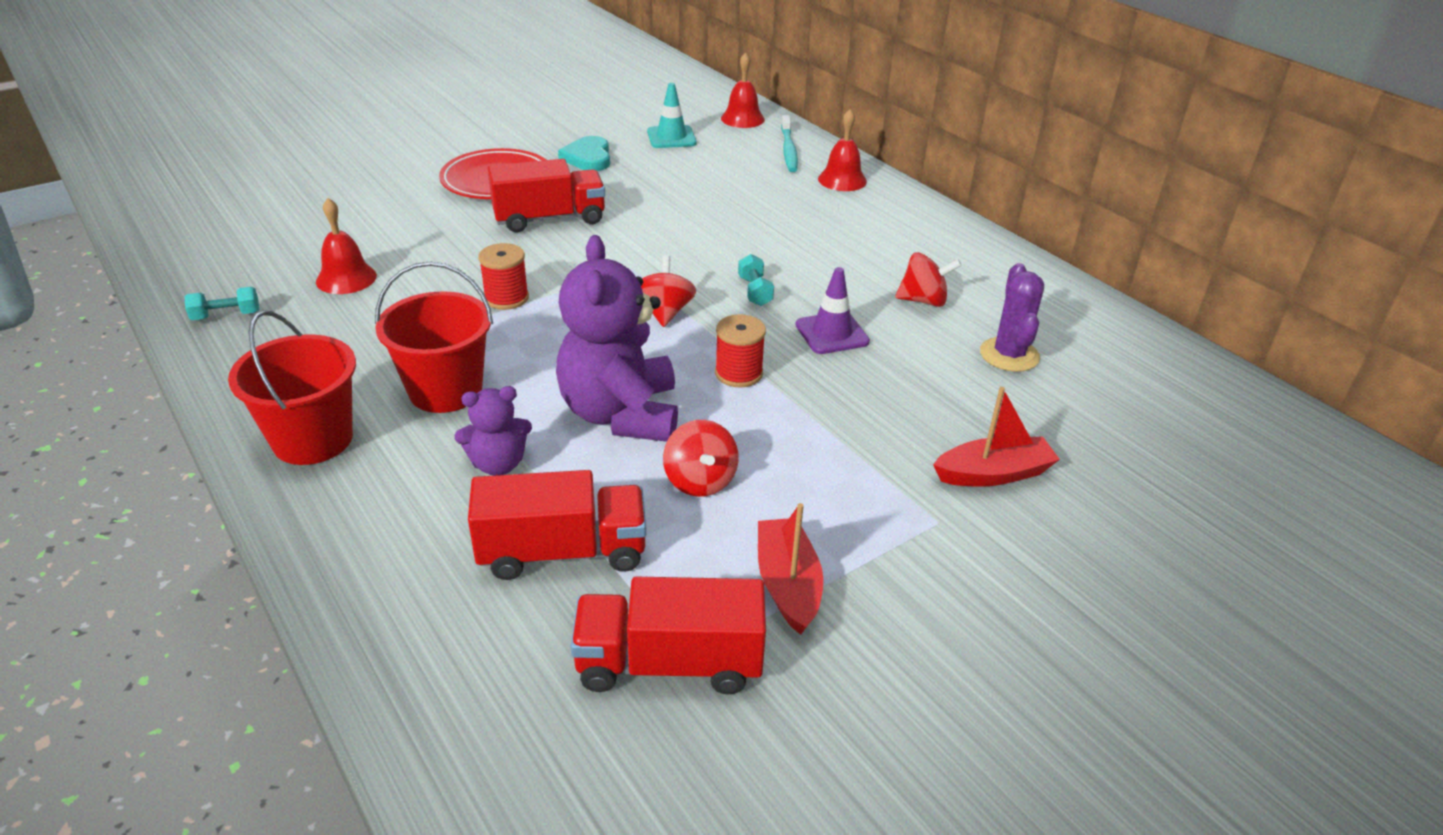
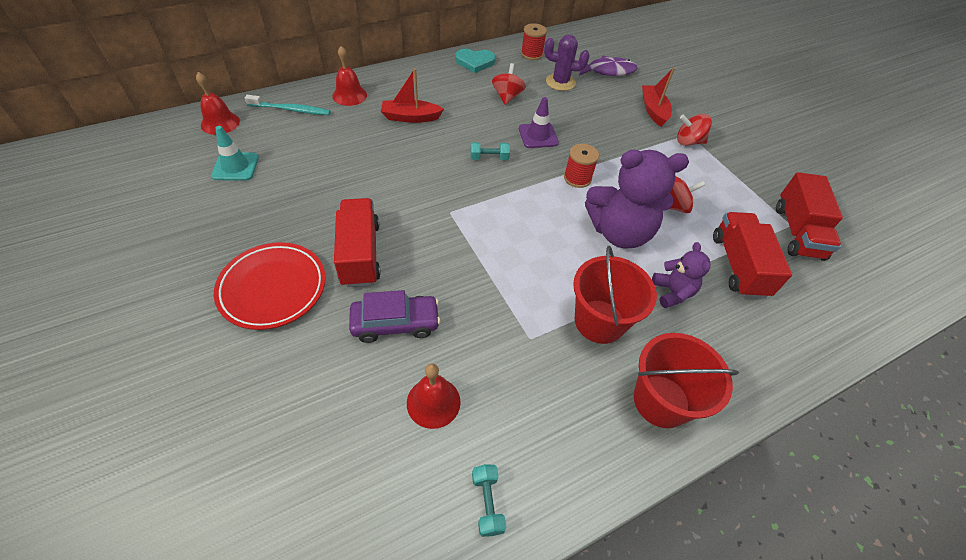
camera: 85 degrees left, 15 degrees up
red spool [478,243,529,310] -> red spool moved to [521,23,547,60]
turquoise heart [558,136,610,171] -> turquoise heart moved to [455,49,496,73]
red spinning top [641,255,696,327] -> red spinning top moved to [677,114,712,146]
red boat [758,503,823,635] -> red boat moved to [381,68,444,123]
none -> purple car [349,290,441,343]
none -> purple fish [574,56,637,76]

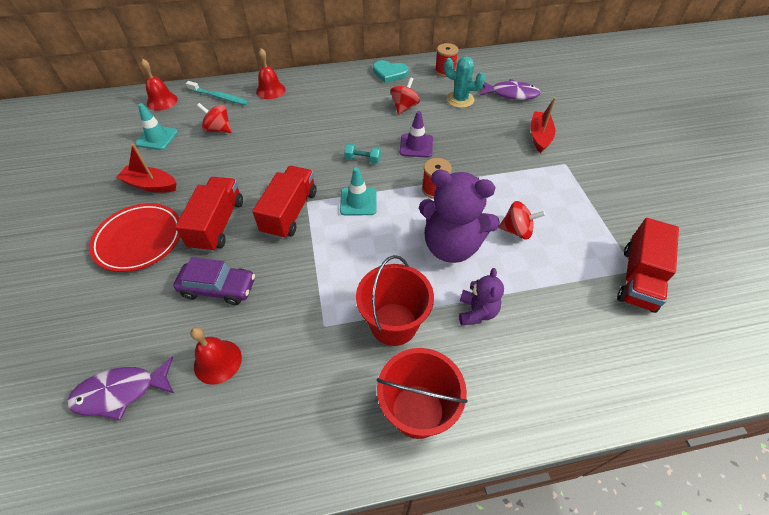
camera: 20 degrees right, 0 degrees up
red boat [381,68,444,123] -> red boat moved to [116,143,176,192]
turquoise dumbbell [472,464,507,537] -> none
purple cactus [544,35,589,91] -> turquoise cactus [444,56,485,108]
red spinning top [677,114,712,146] -> red spinning top moved to [197,103,231,133]
red truck [713,212,792,298] -> red truck moved to [252,166,317,239]
none -> purple fish [67,356,174,421]
none -> turquoise traffic cone [340,167,377,215]

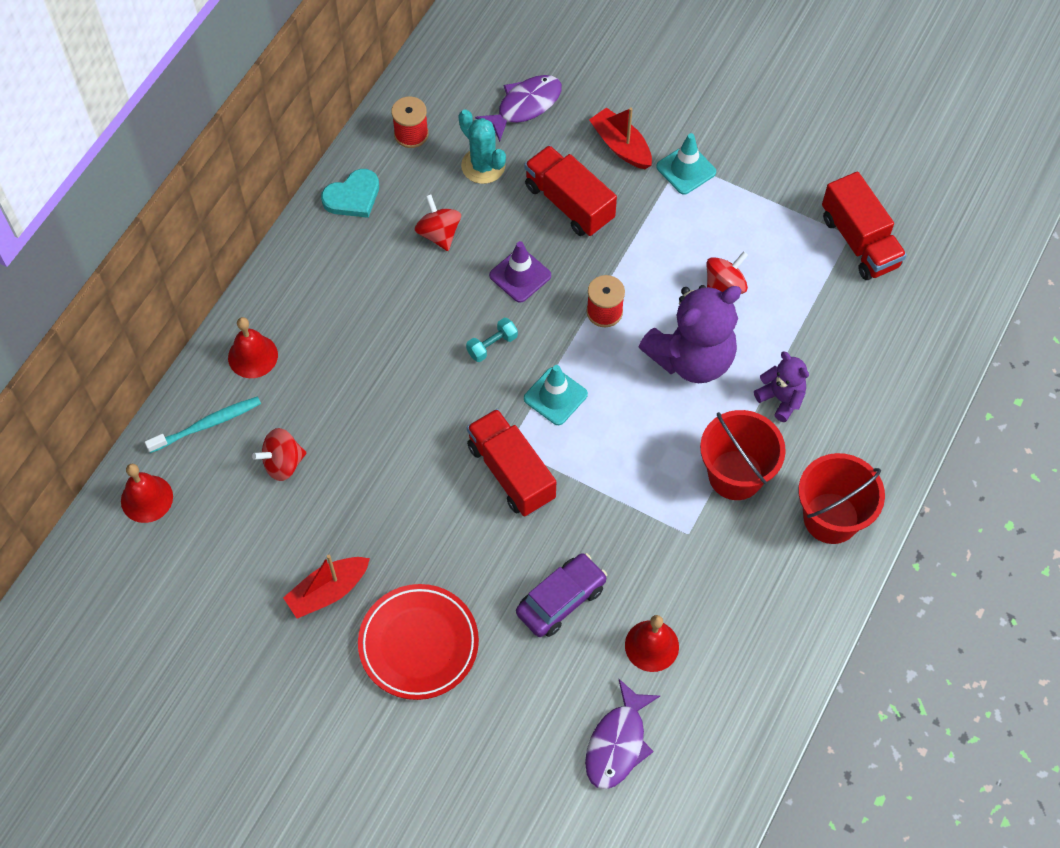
camera: 50 degrees left, 10 degrees up
turquoise traffic cone [136,103,178,150] -> turquoise traffic cone moved to [656,133,716,195]
red truck [175,177,243,252] -> red truck moved to [524,145,617,236]
turquoise cactus [444,56,485,108] -> turquoise cactus turned 75 degrees clockwise [458,109,506,184]

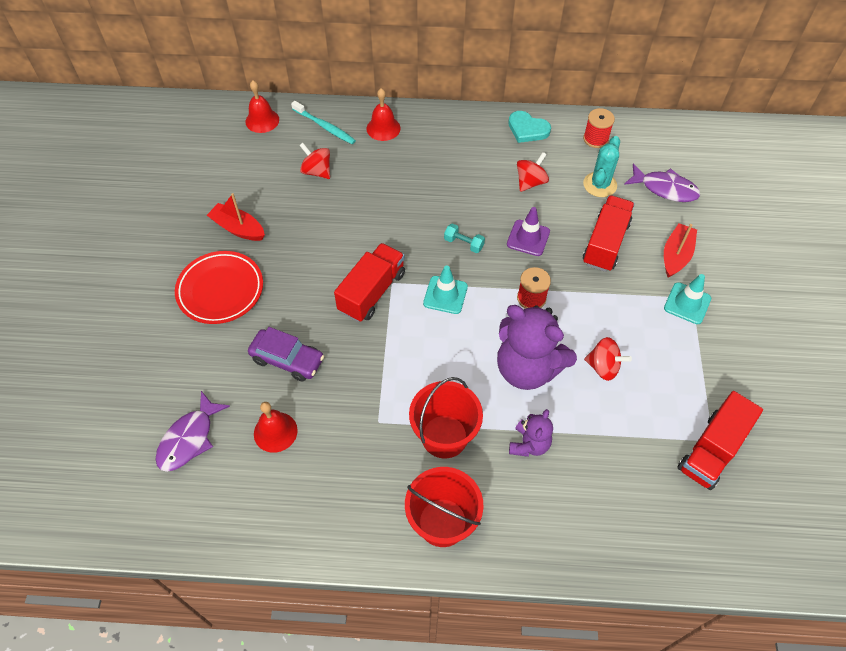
camera: 65 degrees right, 5 degrees down
purple fish [585,679,660,789] -> purple fish turned 60 degrees counterclockwise [156,391,230,472]

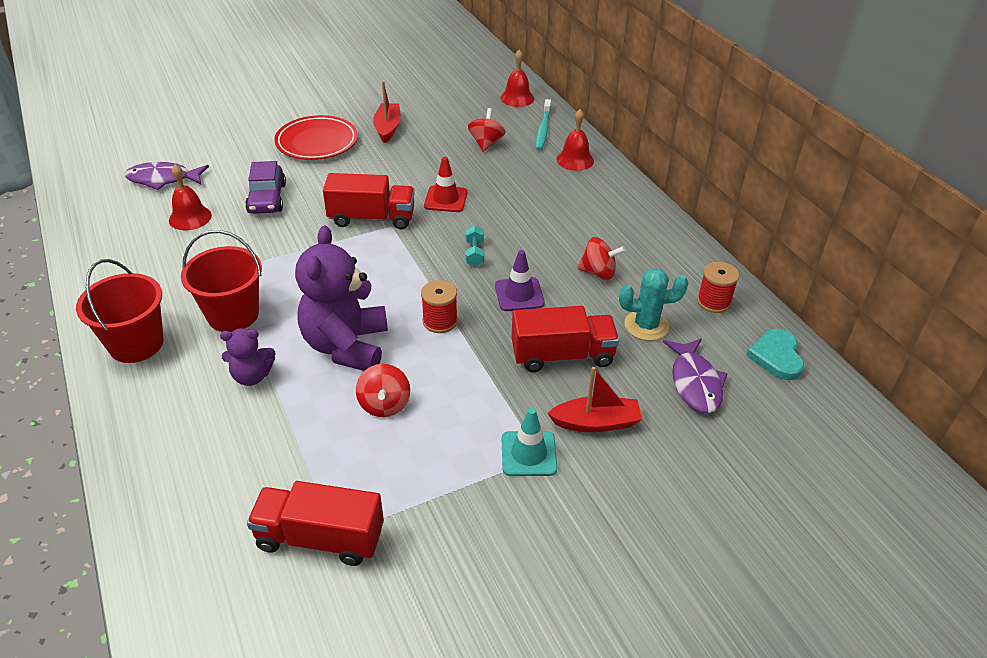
camera: 60 degrees right, 15 degrees down
turquoise traffic cone [423,265,468,314] -> none
turquoise heart [508,111,551,143] -> turquoise heart moved to [746,329,804,380]
none -> red traffic cone [424,157,468,212]

